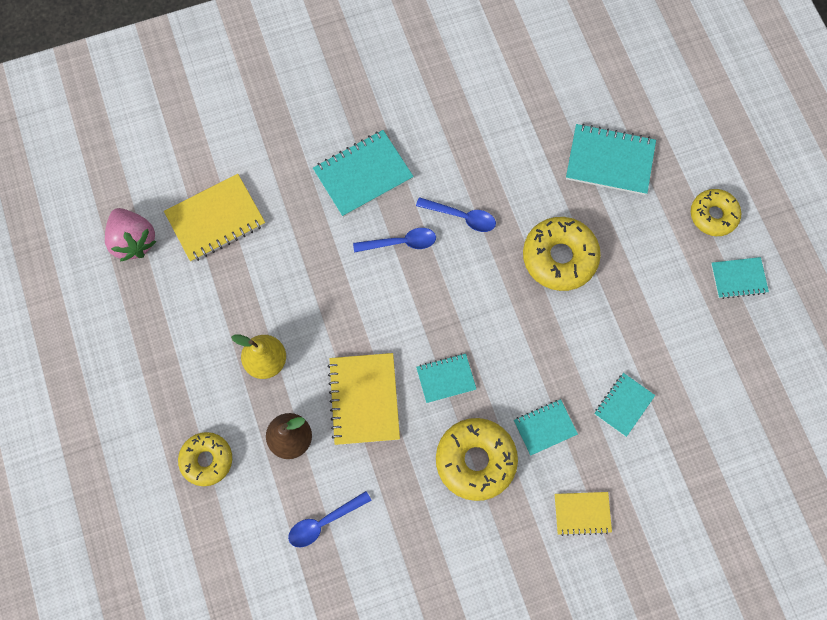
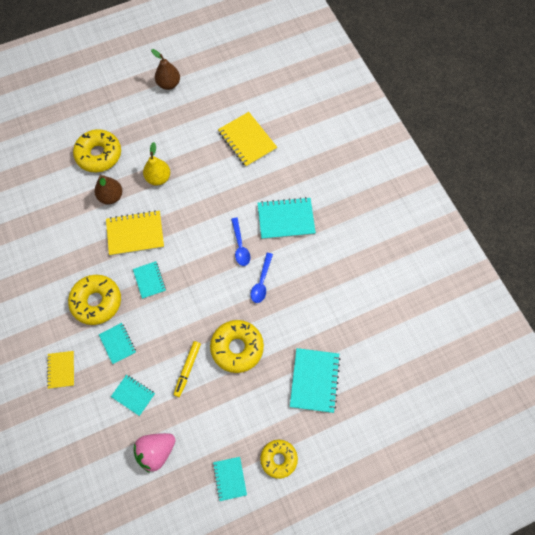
camera: 85 degrees right, 5 degrees down
pink strawberry [105,208,157,261] -> pink strawberry moved to [133,433,176,473]
yellow donut [178,432,232,486] -> yellow donut [73,129,121,172], size x1.52
blue spoon [288,491,372,547] -> none
turquoise notebook [313,130,414,217] -> turquoise notebook turned 60 degrees counterclockwise [258,197,316,239]
none -> brown pear [151,49,180,90]
none -> yellow marker [174,341,201,397]

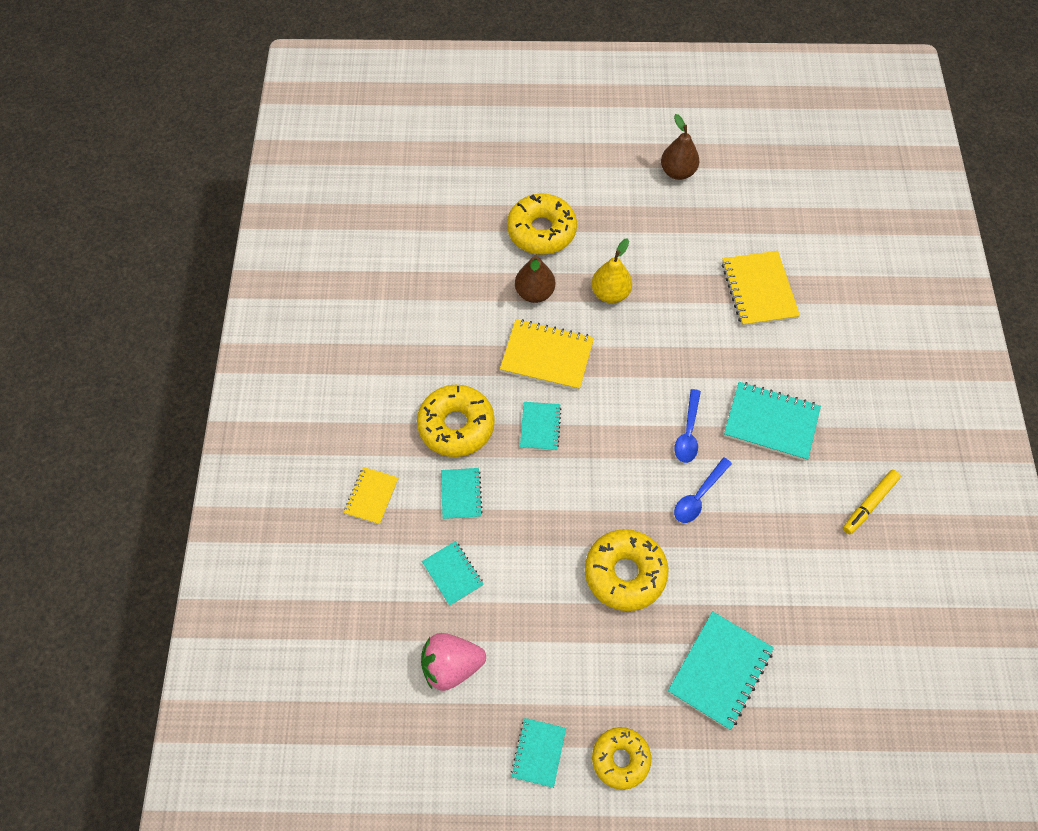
camera: 25 degrees right, 5 degrees down
yellow marker [174,341,201,397] -> yellow marker moved to [843,470,901,534]

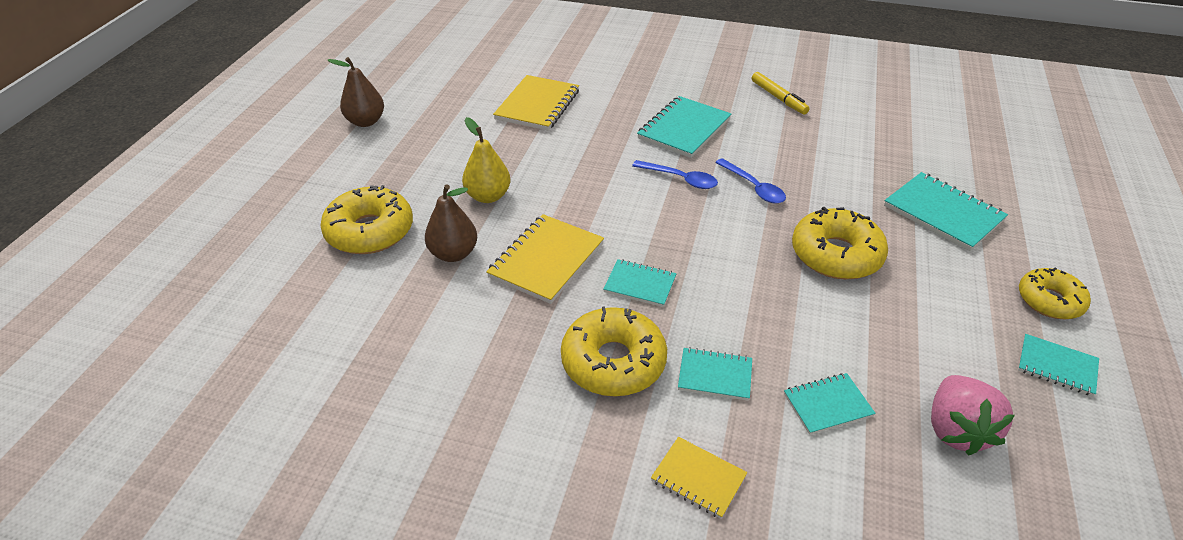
camera: 75 degrees left, 20 degrees down
yellow notebook [722,251,800,327] -> yellow notebook turned 75 degrees counterclockwise [493,75,579,131]

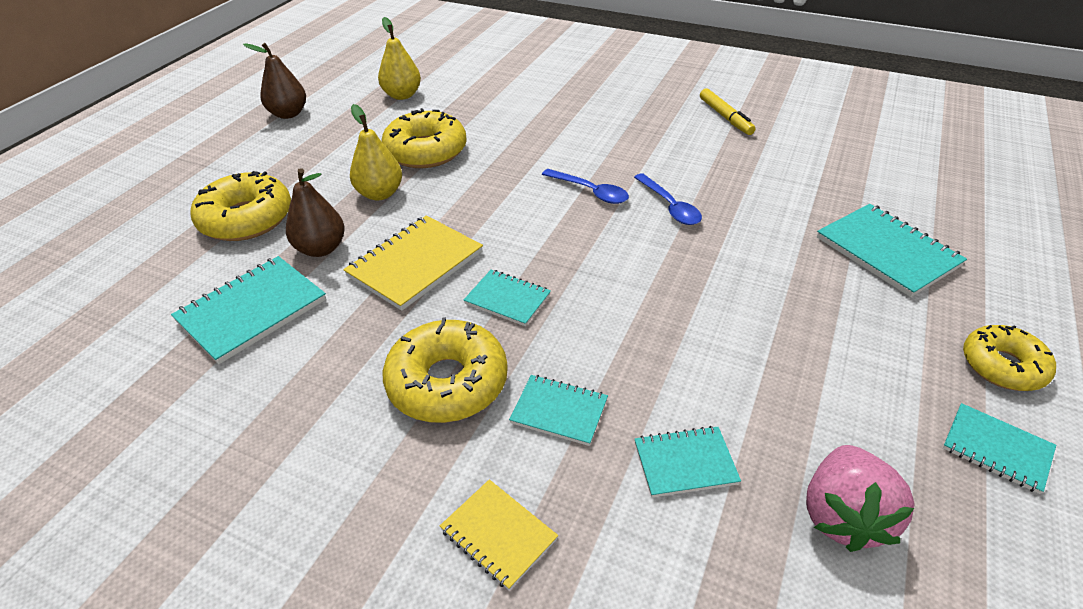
camera: 10 degrees right, 0 degrees up
yellow notebook [493,75,579,131] -> none
turquoise notebook [637,96,731,158] -> turquoise notebook moved to [171,256,326,364]
yellow donut [792,207,888,280] -> yellow donut moved to [382,108,467,168]
none -> yellow pear [378,17,421,100]

